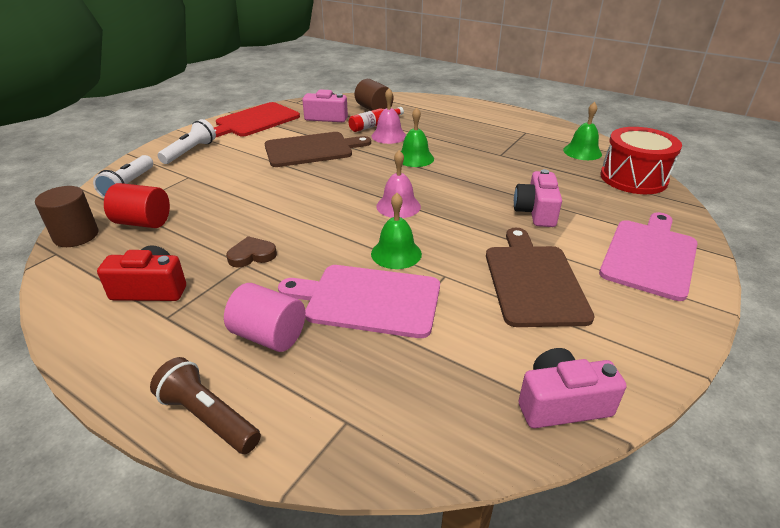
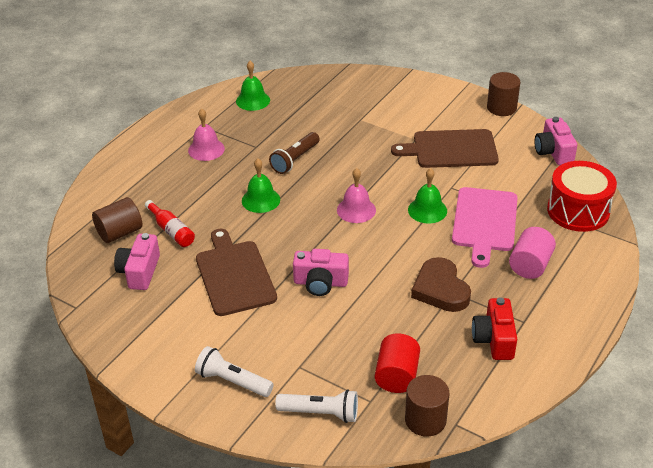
camera: 90 degrees left, 5 degrees up
brown flashlight [150,357,261,454] -> brown flashlight moved to [269,132,320,174]
red cutting board [214,102,300,137] -> none
brown heart [226,236,277,267] -> brown heart [411,257,471,312], size x1.67
pink bell [371,89,406,144] -> pink bell moved to [188,108,225,161]
pink camera [514,169,562,227] -> pink camera moved to [293,249,349,296]
pink cutting board [599,212,698,301] -> none
red drum [600,127,682,194] -> red drum moved to [547,161,617,232]
none -> brown cylinder [487,72,521,116]

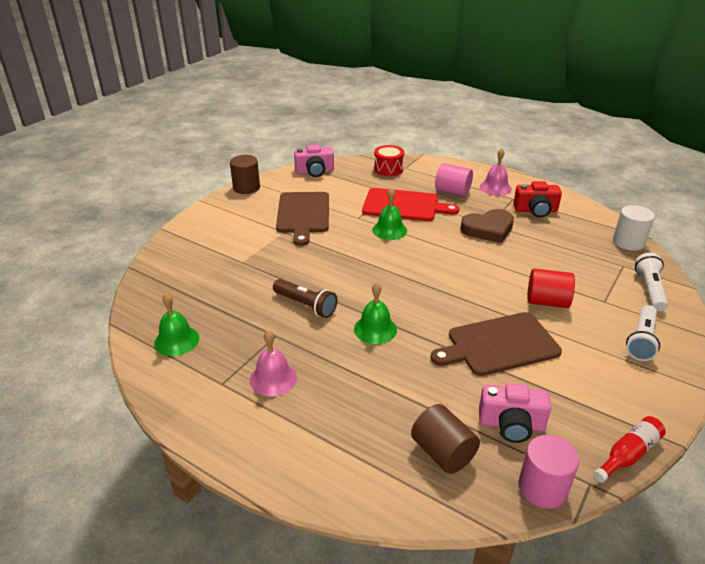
camera: 90 degrees left, 5 degrees down
red bottle [145,200,195,247] -> red bottle moved to [593,416,666,483]
pink camera [293,249,349,296] -> none
pink bell [337,168,376,223] -> pink bell moved to [480,148,512,196]
red cylinder [375,333,420,393] -> red cylinder moved to [527,268,575,308]
brown cylinder [405,375,449,437] -> white cylinder [613,205,655,251]
pink cutting board [452,187,518,268] -> red cutting board [362,188,460,221]
red drum [547,161,617,232] -> red drum [374,145,404,176], size x0.64
none -> pink cylinder [518,435,579,509]

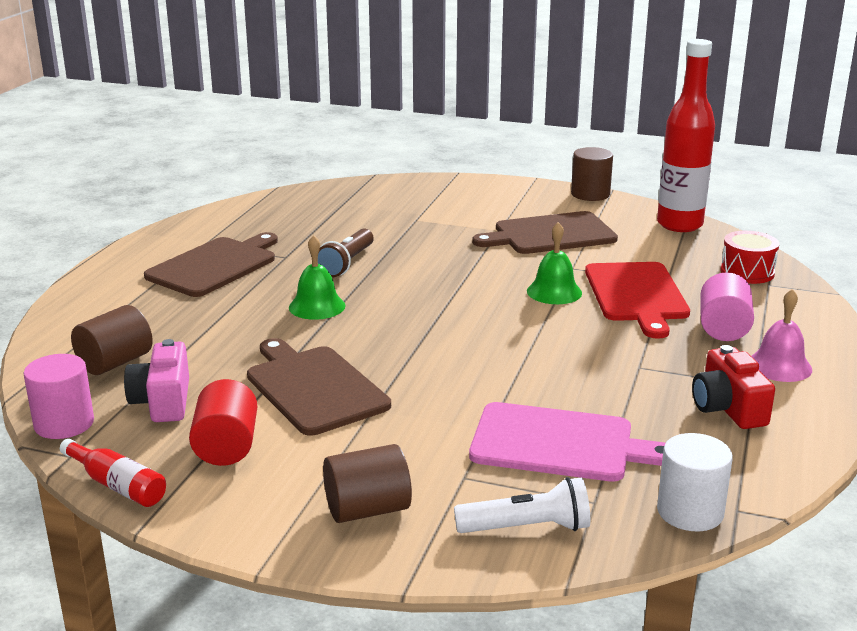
camera: 75 degrees right, 10 degrees down
green bell [154,293,199,356] -> none
pink bell [250,330,297,397] -> brown cutting board [144,232,278,297]
pink camera [294,144,334,177] -> red bottle [657,39,715,232]
brown heart [461,209,514,243] -> none
red cylinder [527,268,575,308] -> red cylinder moved to [189,379,257,466]
white flashlight [626,305,660,361] -> brown cylinder [323,444,412,523]
none -> pink cutting board [469,402,665,482]

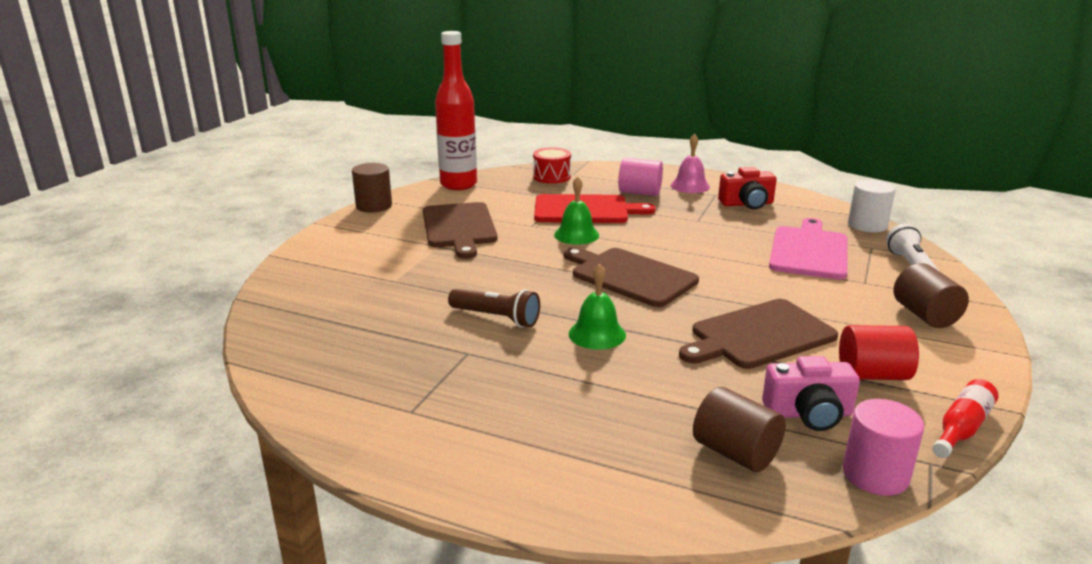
camera: 85 degrees left, 0 degrees up
brown cutting board [144,232,278,297] -> brown cutting board moved to [563,247,699,307]

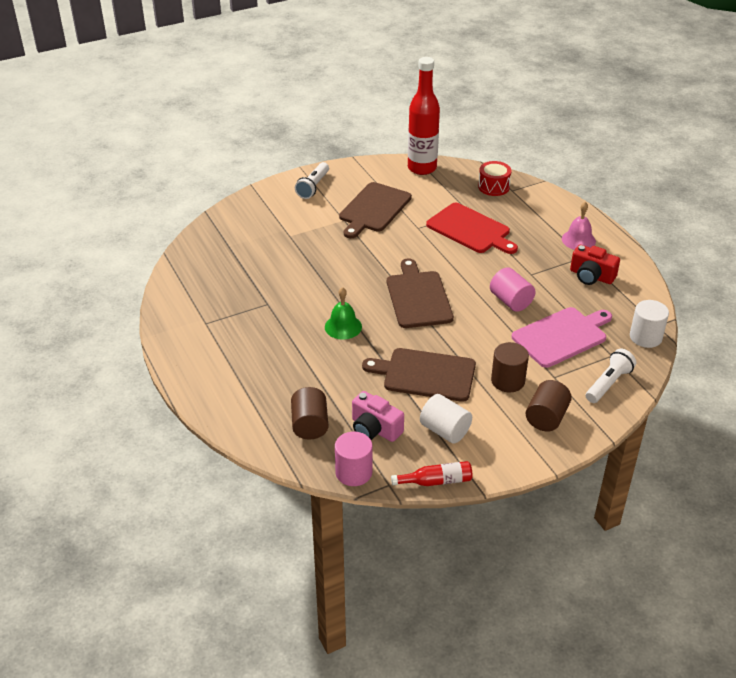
camera: 40 degrees right, 15 degrees up
brown cylinder [352,163,392,213] -> brown cylinder moved to [491,342,529,393]
brown flashlight [448,289,540,327] -> none
green bell [554,176,599,245] -> none
pink cylinder [618,158,663,196] -> pink cylinder moved to [490,267,535,312]
red cylinder [839,325,919,380] -> white cylinder [420,394,472,444]
none -> white flashlight [295,162,329,199]

